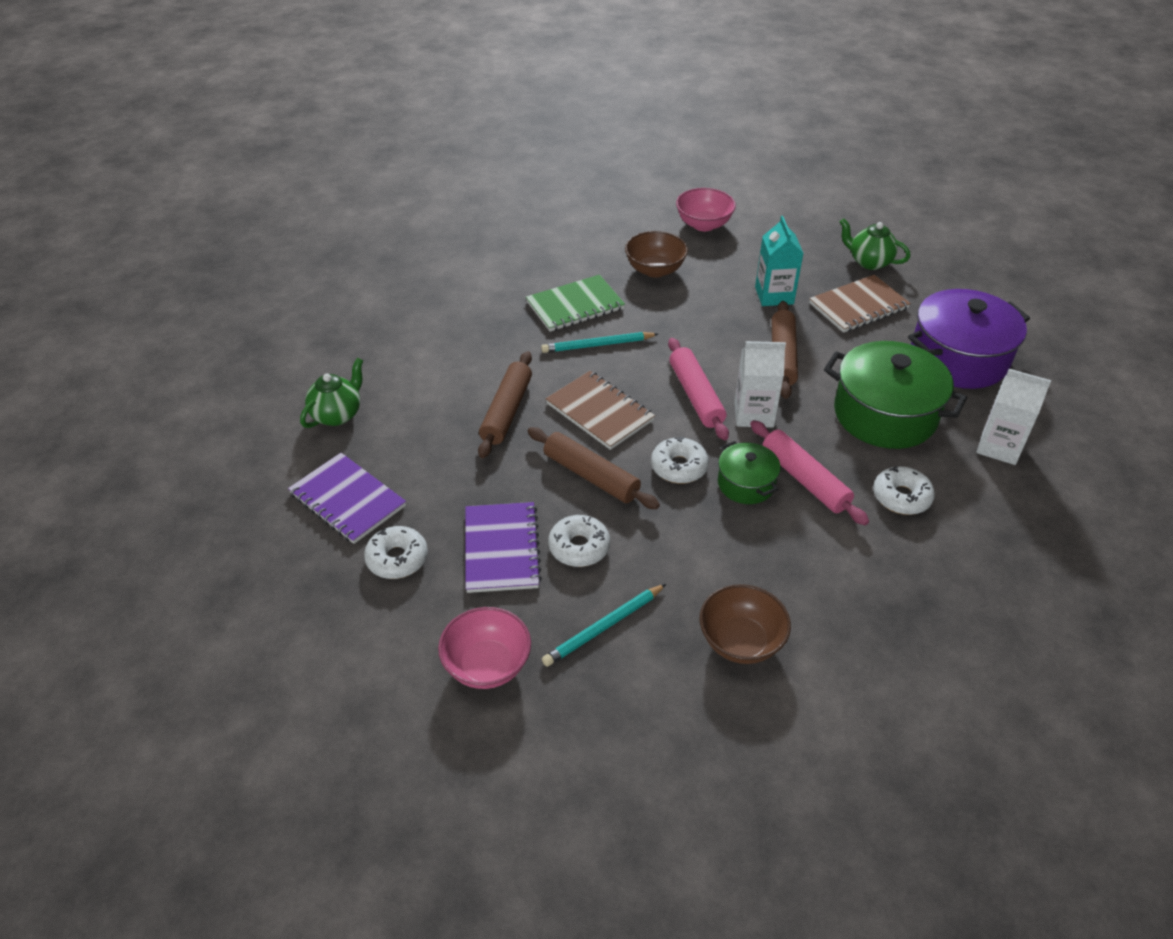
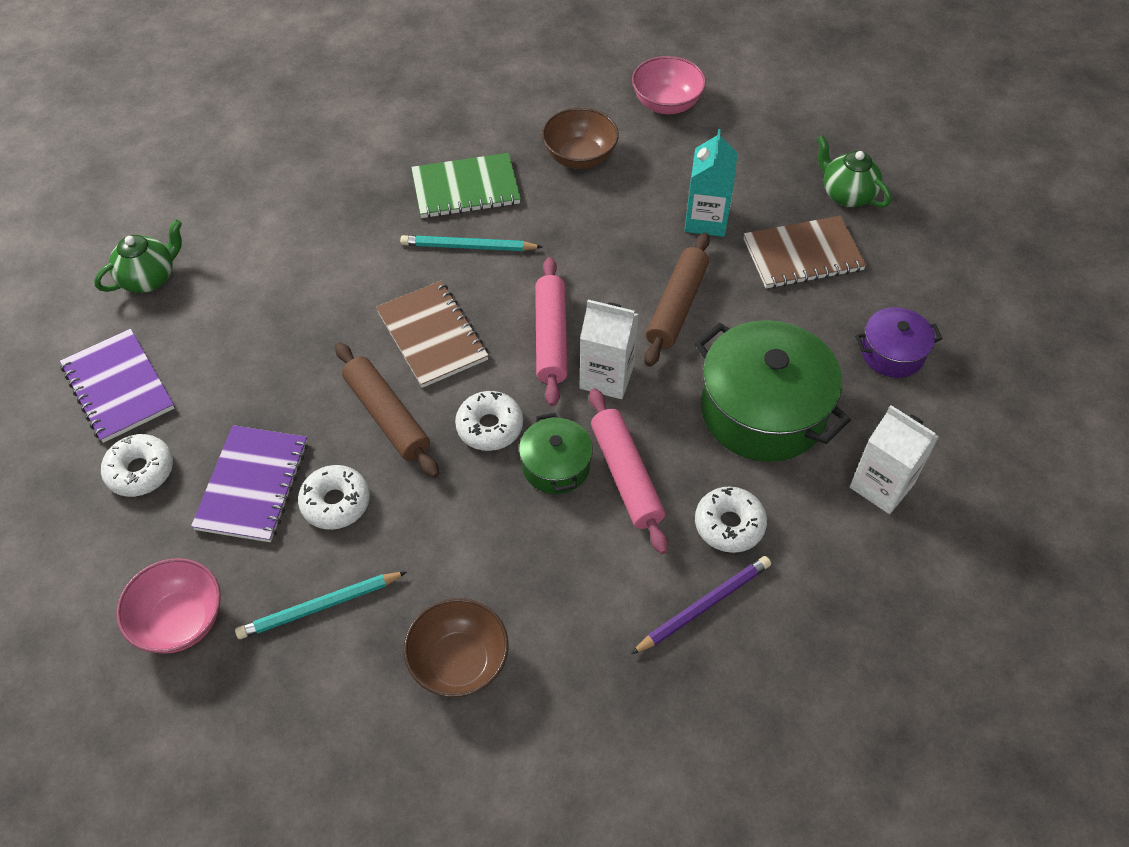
camera: 15 degrees right, 10 degrees up
brown rolling pin [478,351,532,458] -> none
purple pot [908,289,1030,389] -> purple pot [855,307,943,378], size x0.53
none -> purple pencil [631,556,771,654]

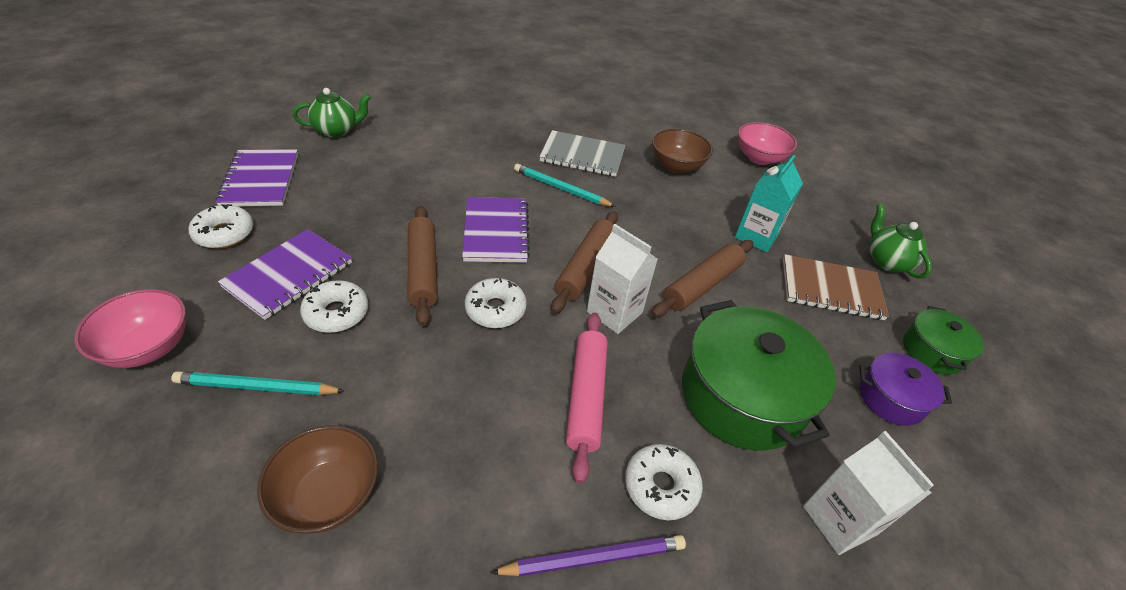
camera: 20 degrees right, 10 degrees down
brown notebook [376,281,489,388] -> purple notebook [462,197,530,263]
green notebook [411,153,521,218] -> grey notebook [539,130,625,177]
green pot [519,413,593,494] -> green pot moved to [903,306,984,375]
pink rolling pin [535,257,568,406] -> brown rolling pin [551,211,618,314]

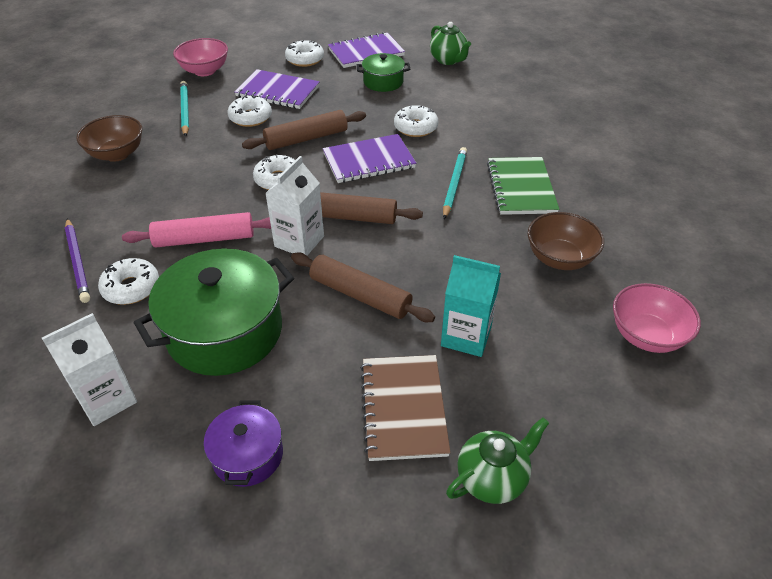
camera: 80 degrees right, 0 degrees up
grey notebook [539,130,625,177] -> green notebook [487,157,559,215]
green pot [903,306,984,375] -> green pot moved to [357,53,410,92]
none -> white donut [394,105,438,137]

